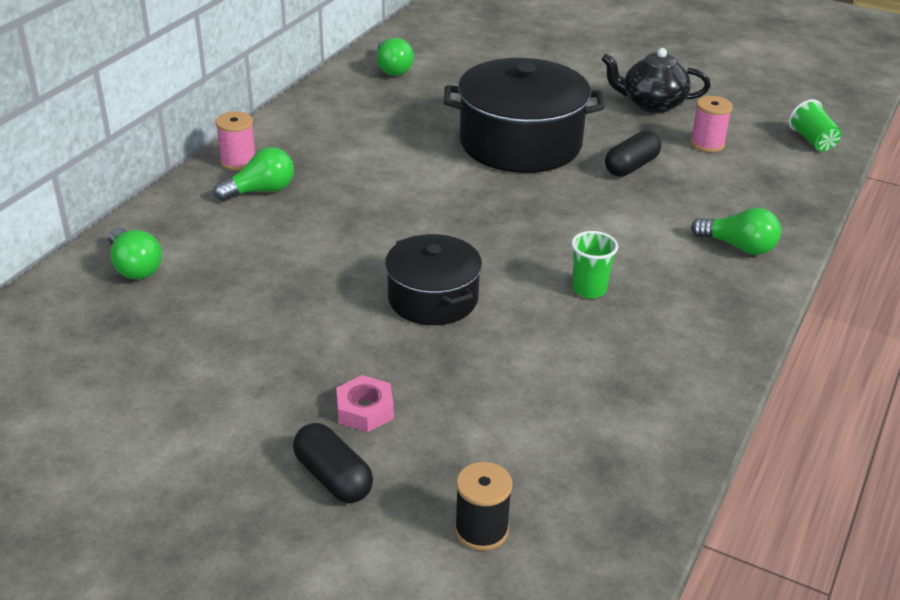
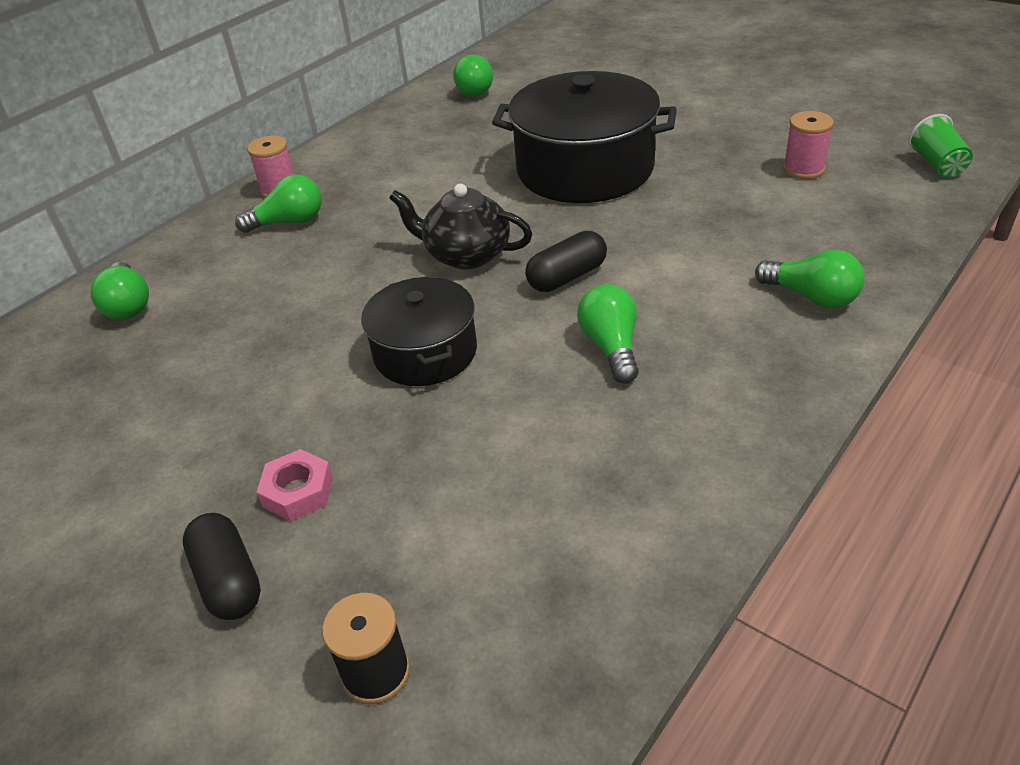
camera: 15 degrees right, 5 degrees up
green cup [571,231,618,298] -> green light bulb [577,284,639,384]
black teapot [601,48,710,113] -> black teapot moved to [389,184,532,269]
black capsule [605,131,661,177] -> black capsule moved to [525,231,607,292]

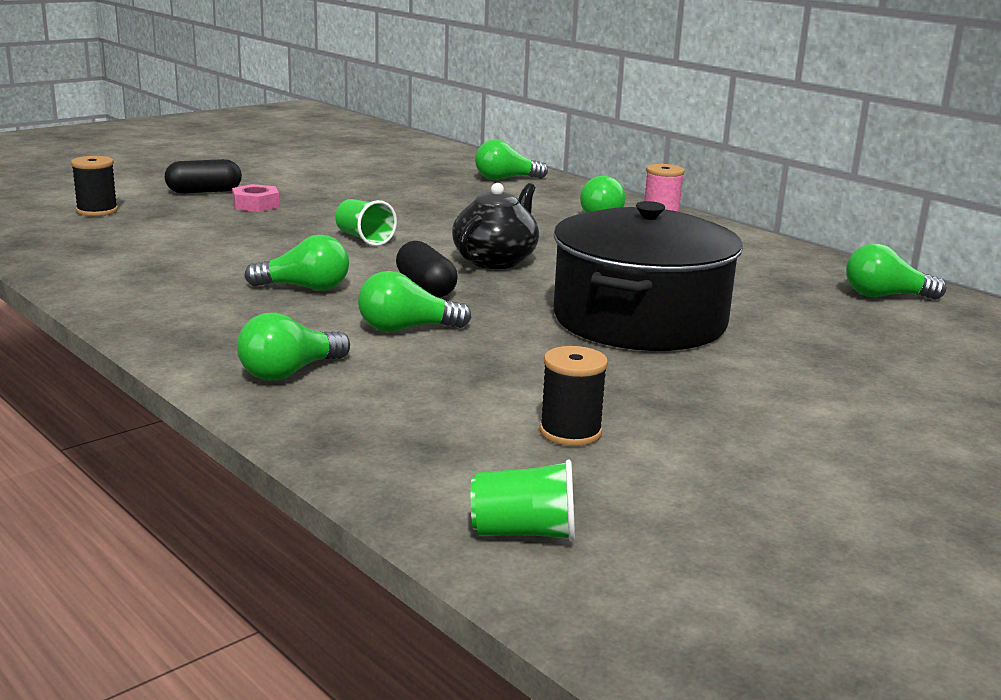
camera: 95 degrees right, 20 degrees down
black pot [361,277,477,386] -> green cup [335,199,397,246]
pink spool [783,111,834,179] -> black spool [540,346,608,446]
none -> green light bulb [358,271,471,332]

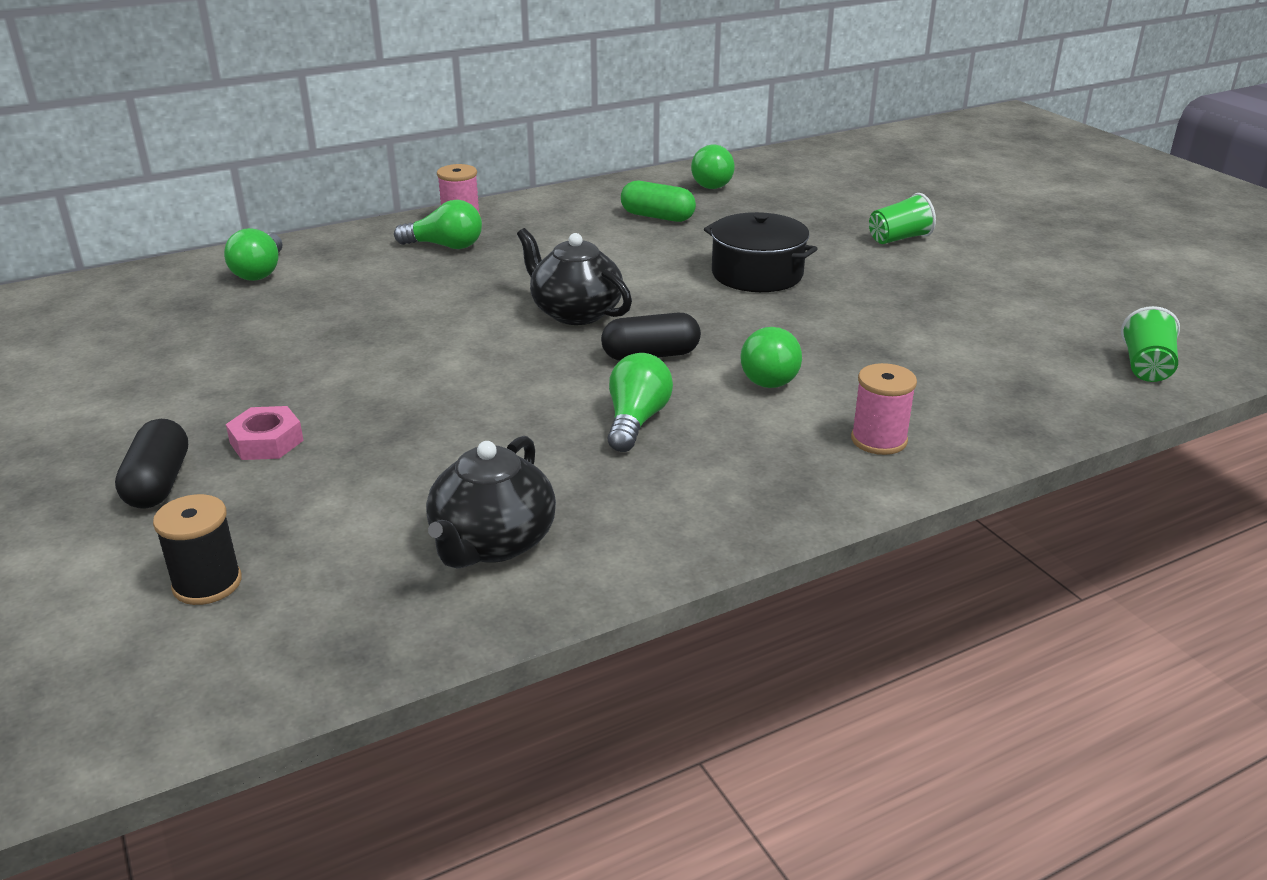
camera: 75 degrees left, 10 degrees up
green light bulb [237,313,350,381] -> pink spool [851,363,917,455]
green cup [335,199,397,246] -> green cup moved to [869,193,936,244]
black spool [540,346,608,446] -> none
black pot [553,201,743,351] -> black pot [704,212,818,292], size x0.60
none -> black teapot [426,436,556,569]
none -> green capsule [621,181,696,222]

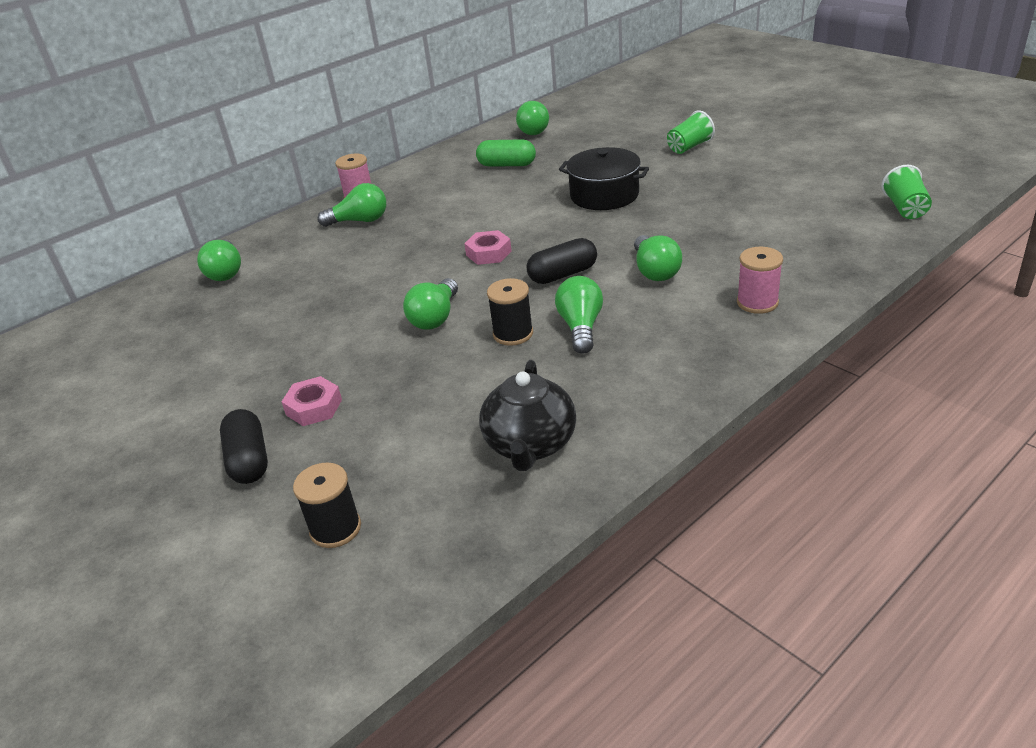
camera: 10 degrees left, 5 degrees up
black teapot [517,228,632,325] -> pink nut [464,230,512,265]
none -> green light bulb [403,278,458,330]
none -> black spool [487,278,533,346]

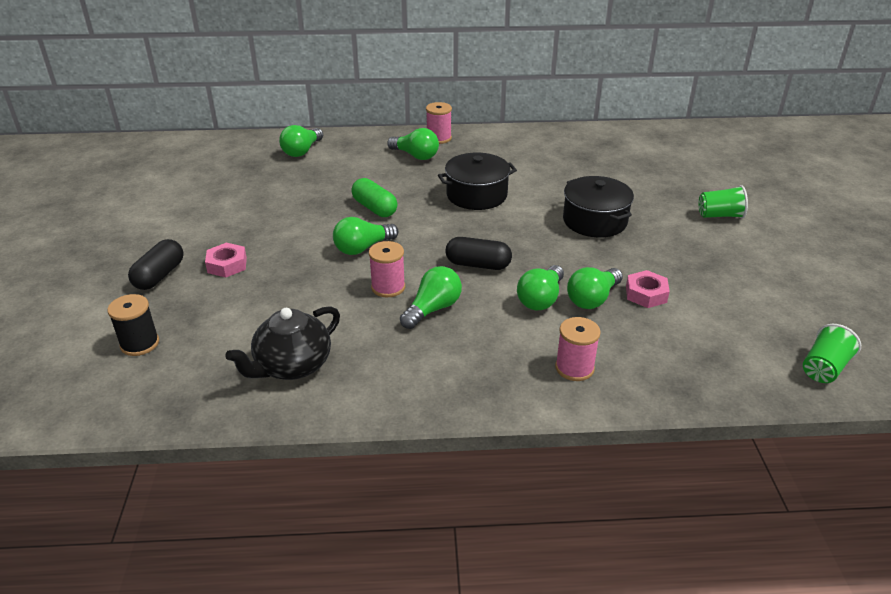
camera: 35 degrees right, 0 degrees up
pink nut [464,230,512,265] -> pink nut moved to [626,270,670,308]
green capsule [476,139,536,167] -> green capsule moved to [351,178,398,217]
black spool [487,278,533,346] -> pink spool [369,241,405,297]
green light bulb [516,101,549,135] -> green light bulb moved to [567,267,623,309]
none -> black pot [438,153,517,210]

